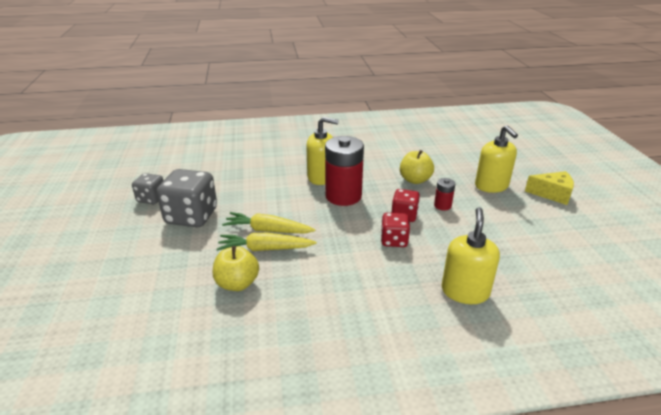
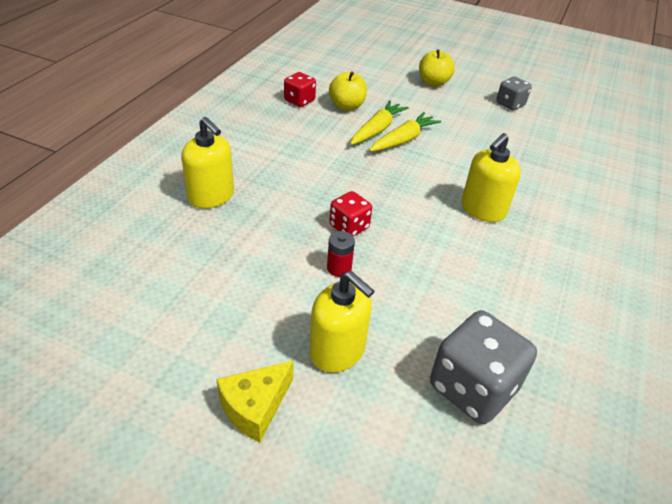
camera: 120 degrees right, 10 degrees up
grey dice [157,169,217,227] -> grey dice moved to [430,310,537,424]
red battery [325,136,364,206] -> none
red dice [381,213,410,247] -> red dice moved to [284,72,316,107]
yellow apple [400,150,434,184] -> yellow apple moved to [419,49,455,87]
yellow soap dispenser [475,125,518,193] -> yellow soap dispenser turned 150 degrees counterclockwise [309,271,374,373]

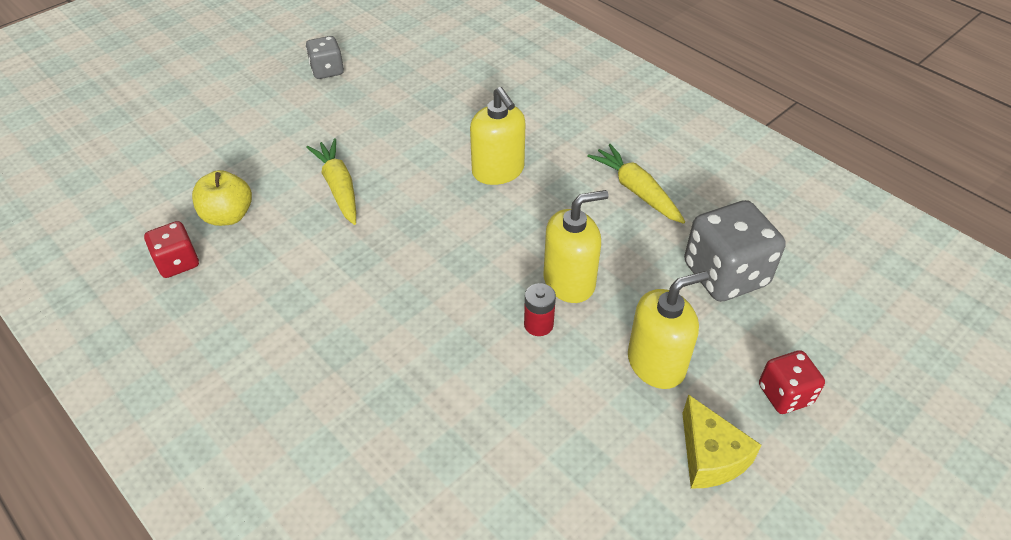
camera: 65 degrees left, 5 degrees up
yellow soap dispenser [181,117,234,208] -> yellow soap dispenser moved to [543,190,609,303]
red dice [329,191,372,236] -> red dice moved to [759,350,825,414]
yellow carrot [350,100,409,145] -> yellow carrot moved to [587,144,685,224]
yellow apple [419,49,455,87] -> none

